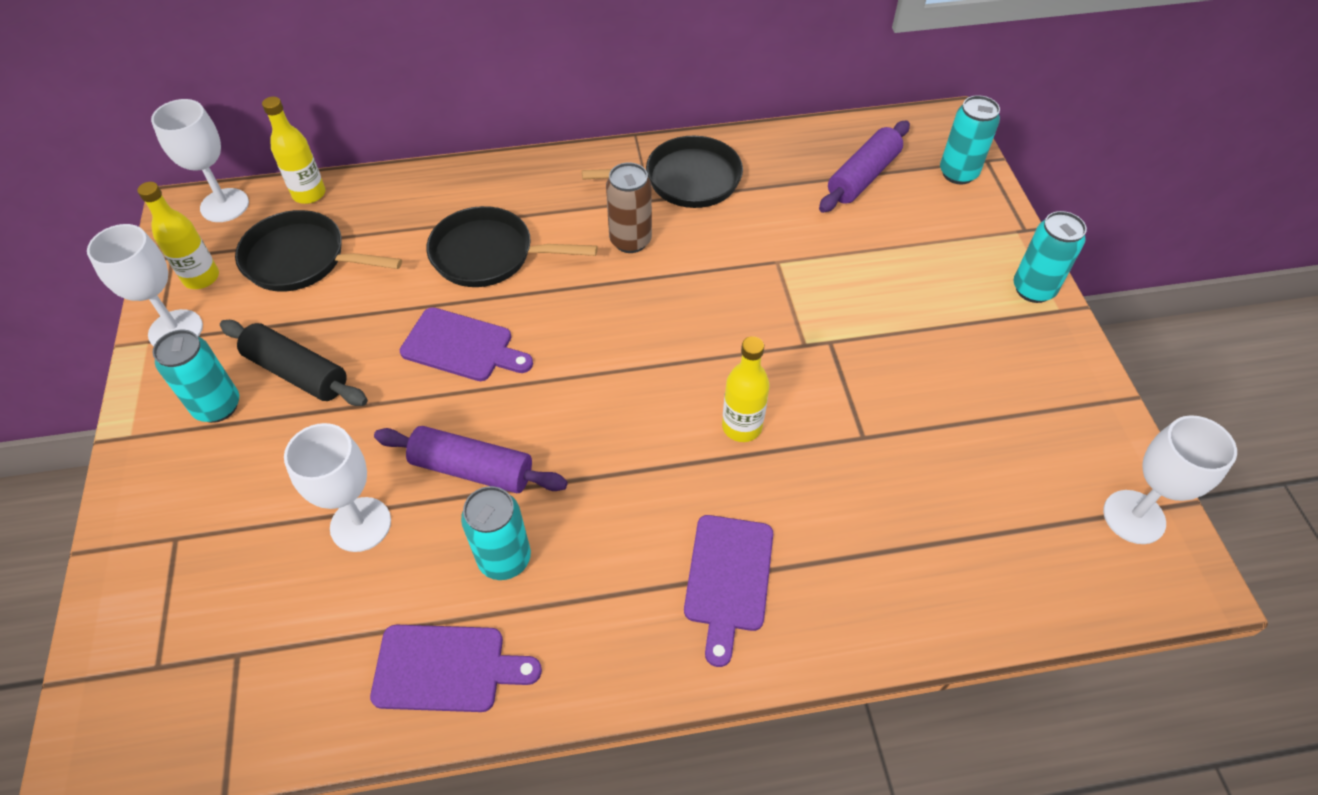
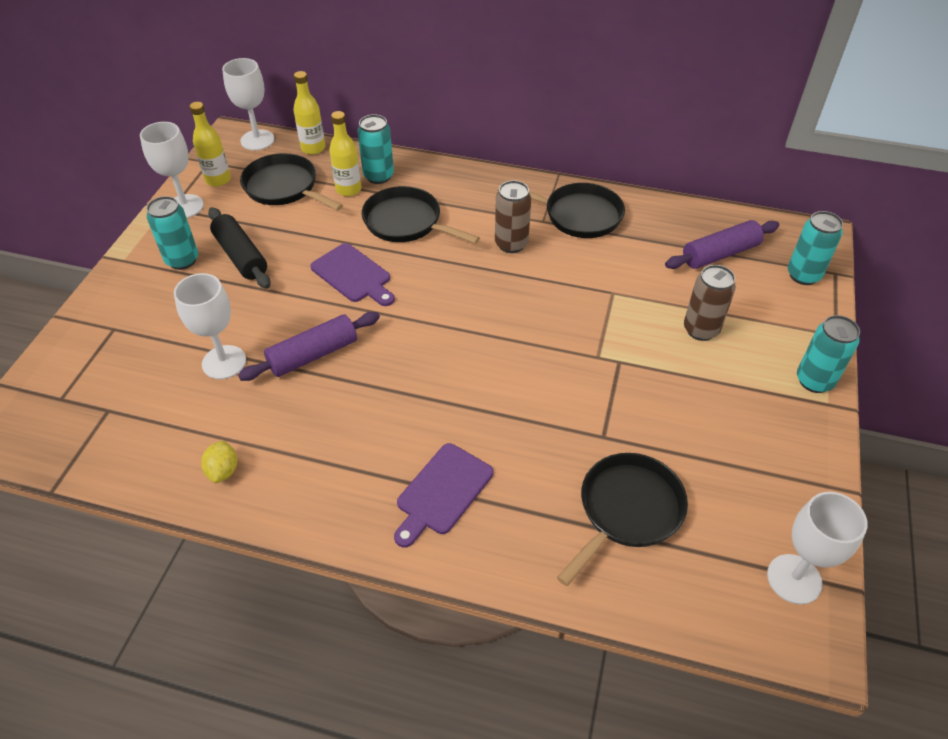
camera: 25 degrees right, 5 degrees down
purple cutting board [370,625,542,712] -> yellow lemon [201,440,237,483]
purple rolling pin [374,426,568,493] -> purple rolling pin turned 75 degrees counterclockwise [238,312,380,381]
turquoise can [461,486,531,580] -> turquoise can moved to [357,114,394,184]
yellow bottle [722,336,769,442] -> yellow bottle moved to [329,111,362,196]
none -> black pan [557,453,688,586]
none -> brown can [684,265,736,341]

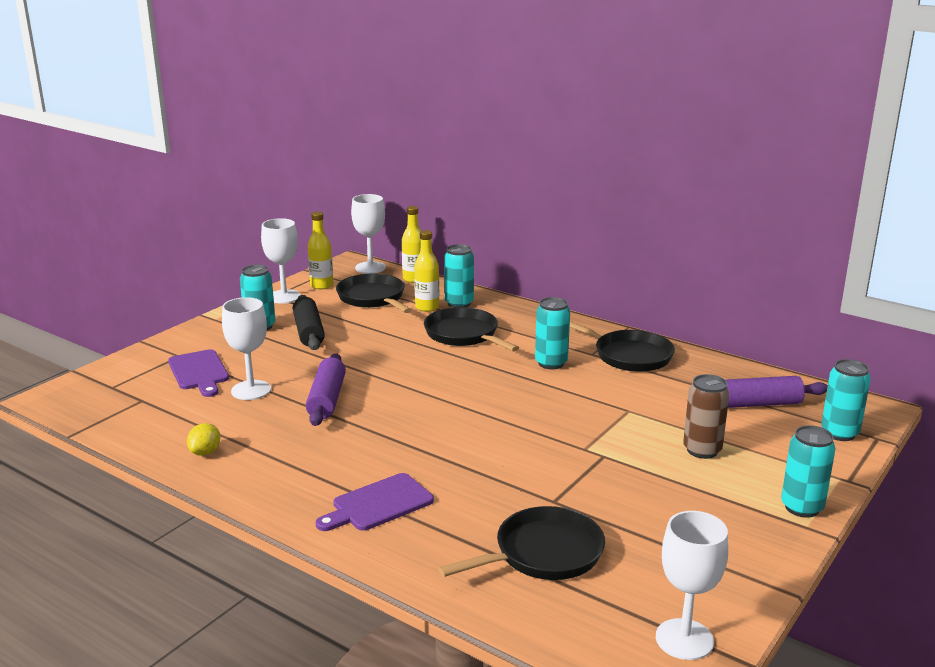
camera: 20 degrees right, 25 degrees down
purple rolling pin [238,312,380,381] -> purple rolling pin turned 75 degrees counterclockwise [306,353,346,426]
purple cutting board [310,243,395,306] -> purple cutting board moved to [168,349,229,397]
brown can [495,180,531,253] -> turquoise can [535,297,570,369]

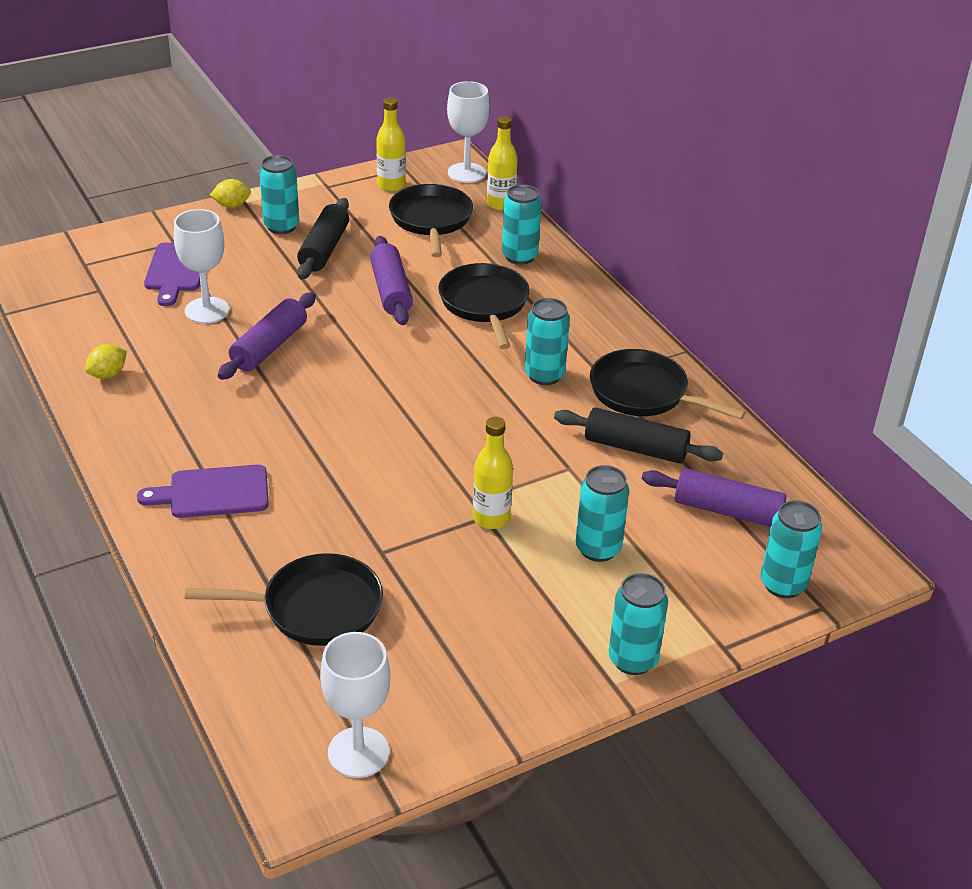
camera: 25 degrees right, 15 degrees up
white goblet [261,218,301,304] -> none
yellow bottle [414,230,439,312] -> yellow bottle moved to [473,417,513,529]
black pan [570,321,675,372] -> black pan turned 150 degrees clockwise [590,349,746,419]
brown can [683,374,729,459] -> turquoise can [576,465,629,562]
none -> yellow lemon [210,179,251,208]
none -> purple rolling pin [370,236,413,325]
none -> black rolling pin [554,407,723,464]

